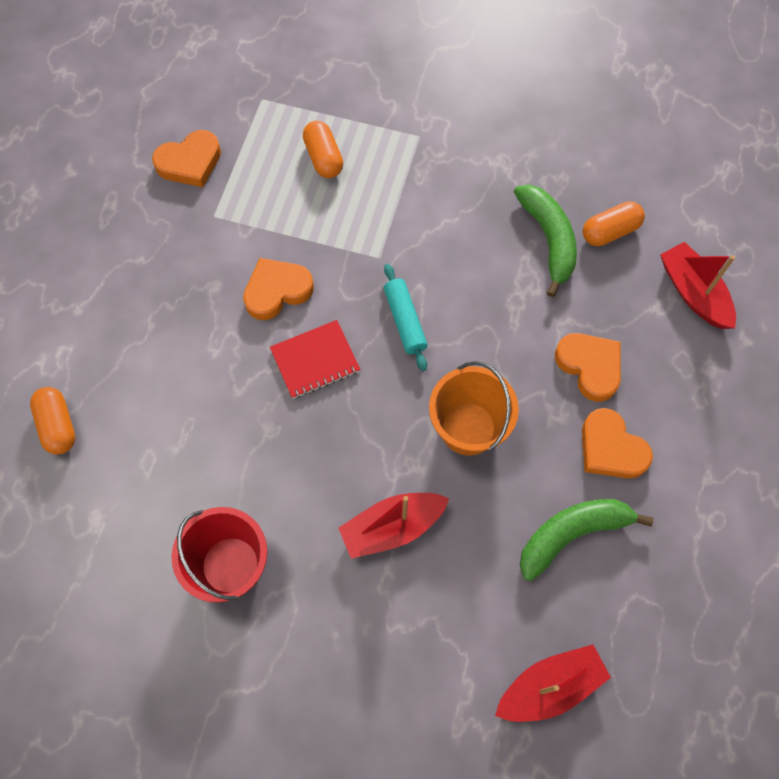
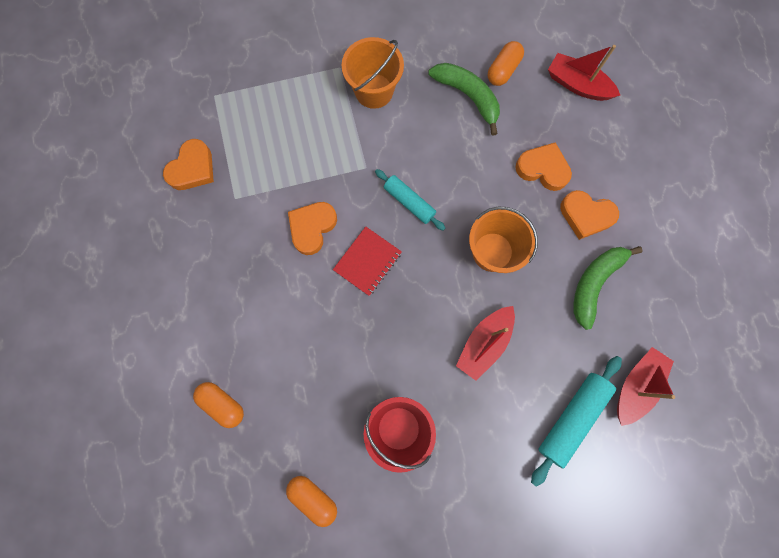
camera: 30 degrees left, 10 degrees up
orange capsule [303,121,343,178] -> orange capsule moved to [286,476,337,527]
none -> orange bucket [342,37,404,109]
none -> turquoise rolling pin [531,356,622,486]

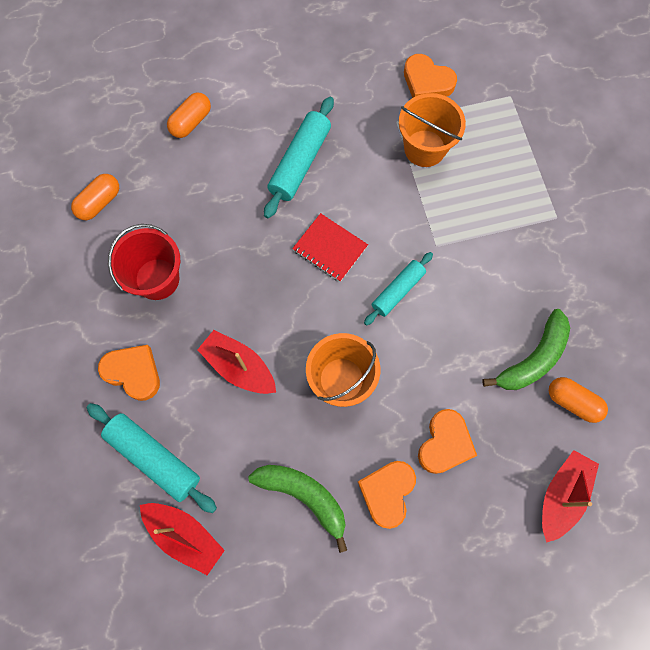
camera: 90 degrees right, 5 degrees down
orange heart [288,202,337,255] -> orange heart moved to [98,345,160,401]
orange bucket [342,37,404,109] -> orange bucket moved to [399,93,466,167]
none -> turquoise rolling pin [264,97,334,219]

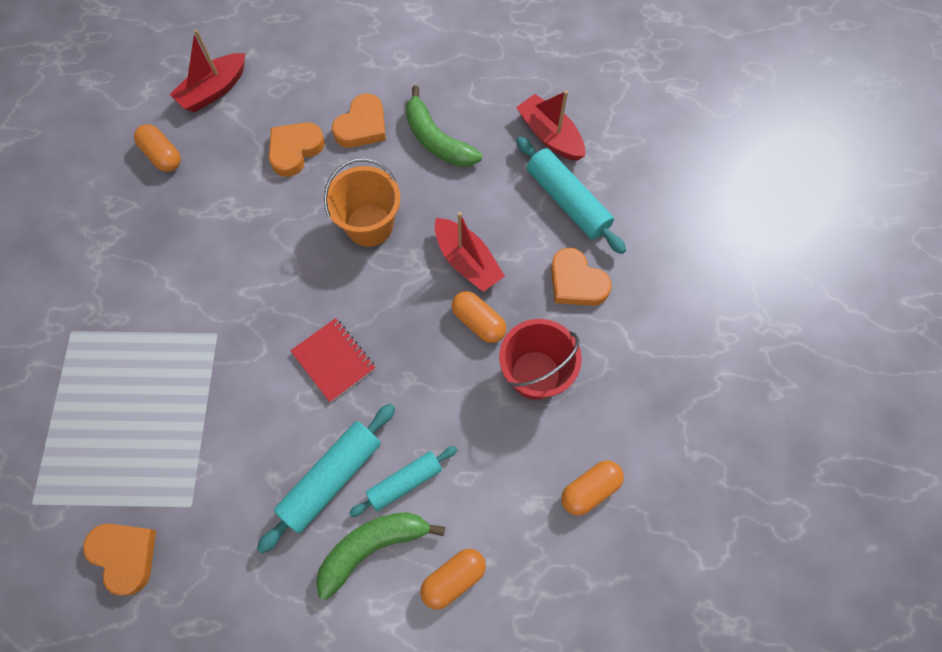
camera: 165 degrees left, 5 degrees down
turquoise rolling pin [364,252,433,326] -> turquoise rolling pin moved to [349,446,457,517]
orange bucket [399,93,466,167] -> none
green banana [482,309,570,390] -> green banana moved to [316,512,445,600]
none -> orange capsule [452,291,507,343]

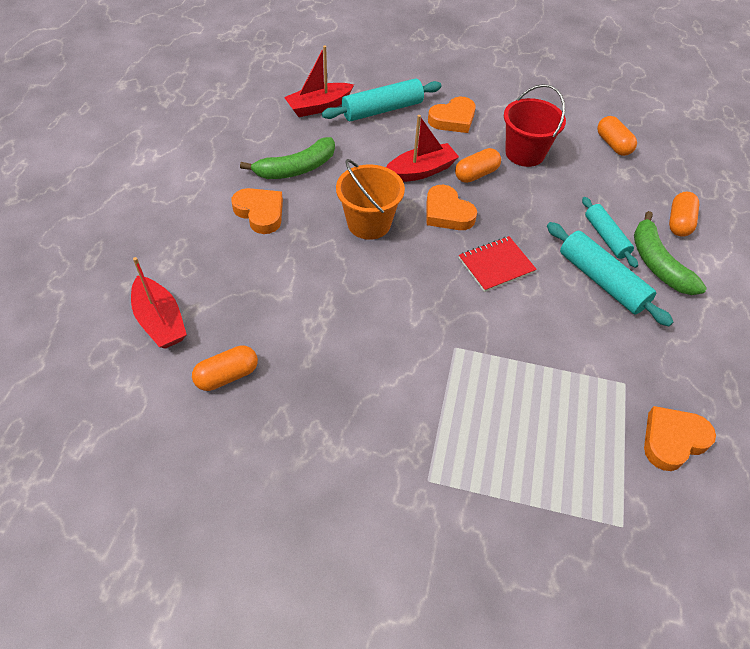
camera: 80 degrees left, 15 degrees down
orange heart [269,123,325,177] -> orange heart moved to [427,185,477,230]
orange capsule [420,549,486,610] -> orange capsule turned 45 degrees clockwise [669,192,699,237]

